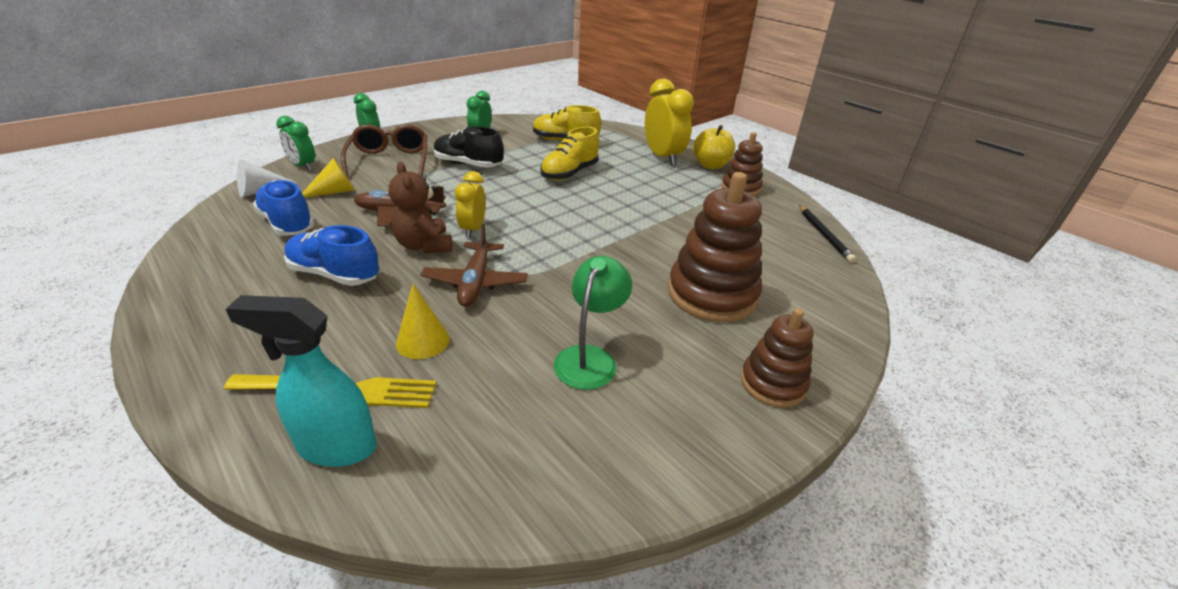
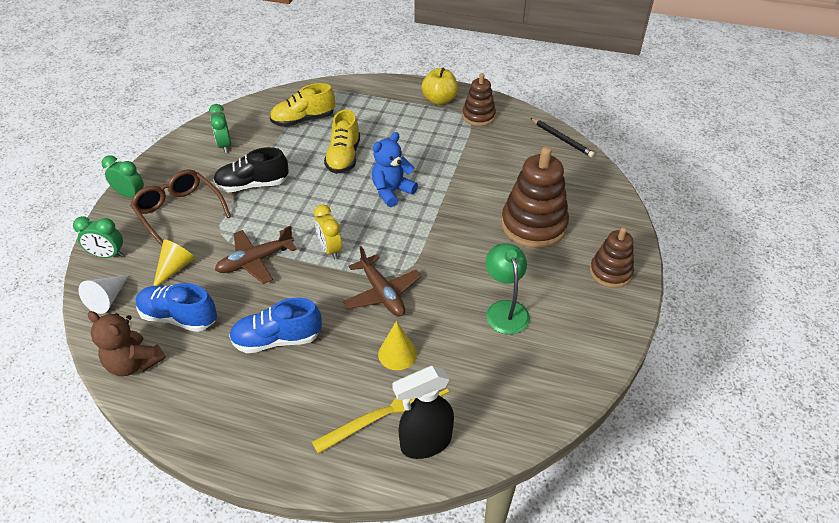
camera: 30 degrees left, 10 degrees up
turquoise spray bottle [226,295,377,467] -> black spray bottle [392,366,454,459]
brown teddy bear [389,162,452,253] -> brown teddy bear moved to [88,311,166,377]
yellow clock [645,79,694,166] -> none
none -> blue teddy bear [372,132,418,207]

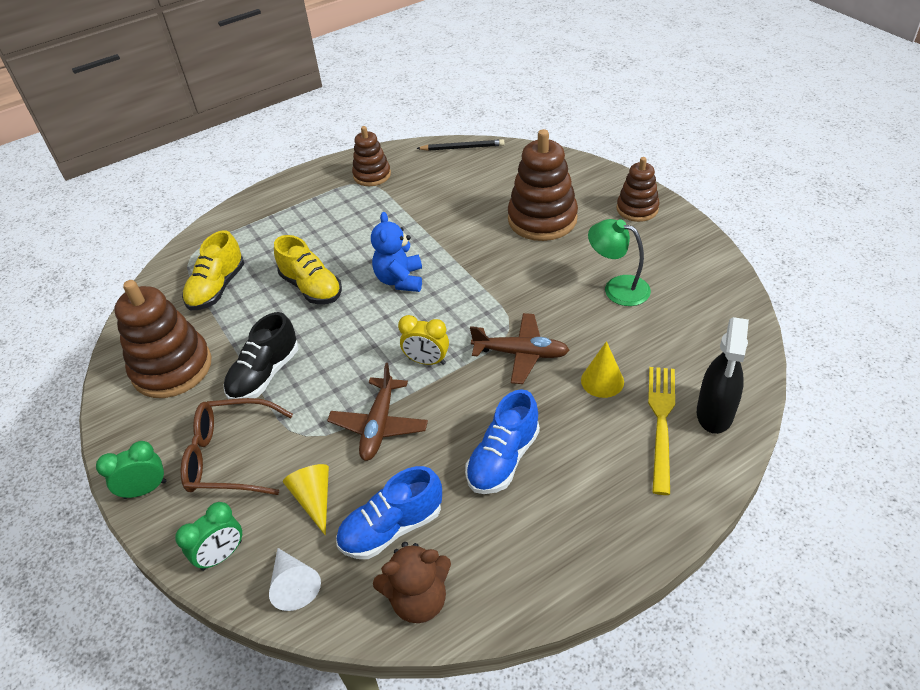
camera: 45 degrees left, 0 degrees up
green clock [209,104,231,153] -> brown stacking toy [115,280,211,398]
yellow apple [421,68,458,105] -> none

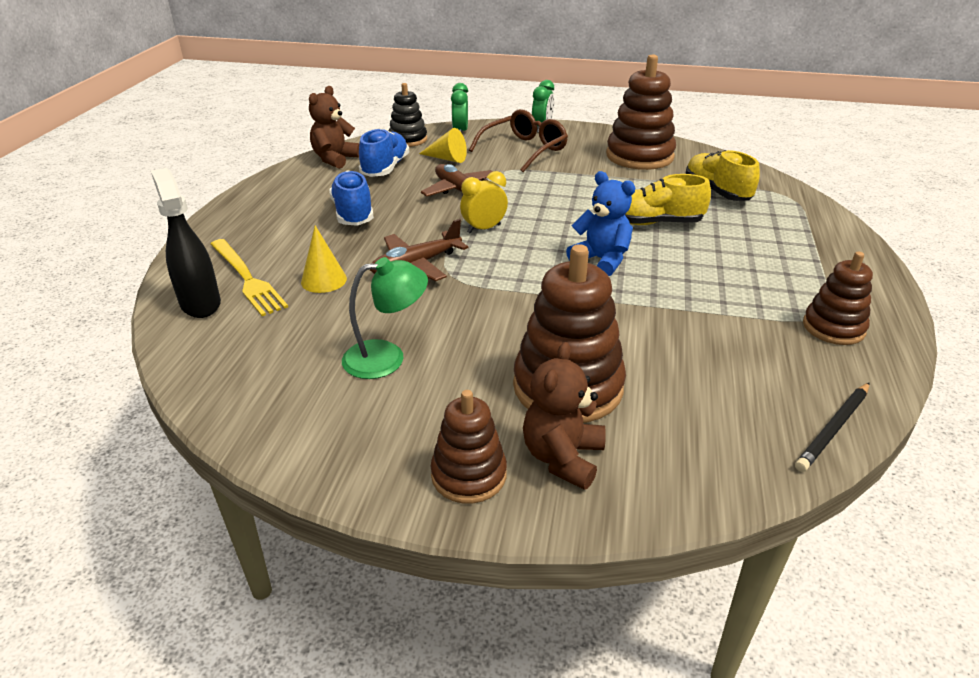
camera: 130 degrees right, 10 degrees down
black shoe [224,312,298,399] -> none
white cone [269,548,321,611] -> black stacking toy [389,83,427,147]
none -> brown teddy bear [523,342,606,490]

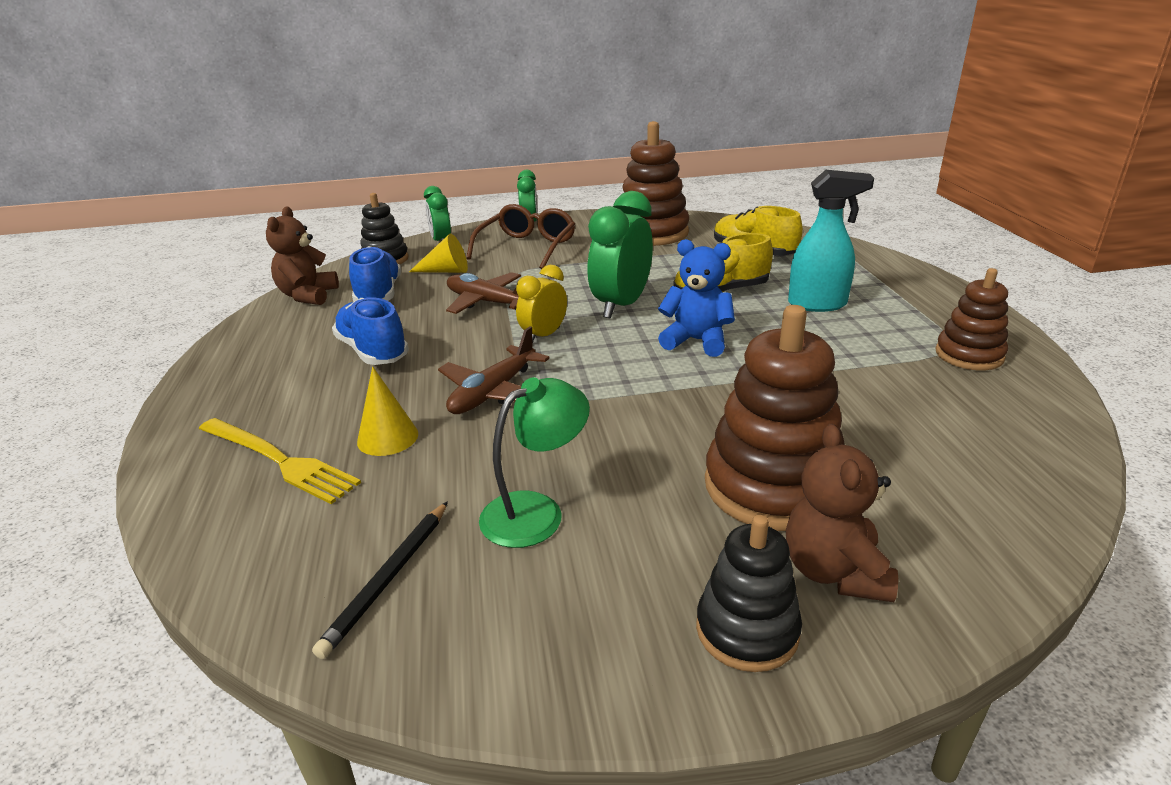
camera: 20 degrees left, 5 degrees down
black spray bottle [151,168,221,318] -> none
brown stacking toy [430,390,507,504] -> black stacking toy [696,515,802,672]
black pencil [795,383,869,472] -> black pencil moved to [312,501,448,659]
none -> green clock [587,191,653,319]
none -> turquoise spray bottle [788,170,874,312]

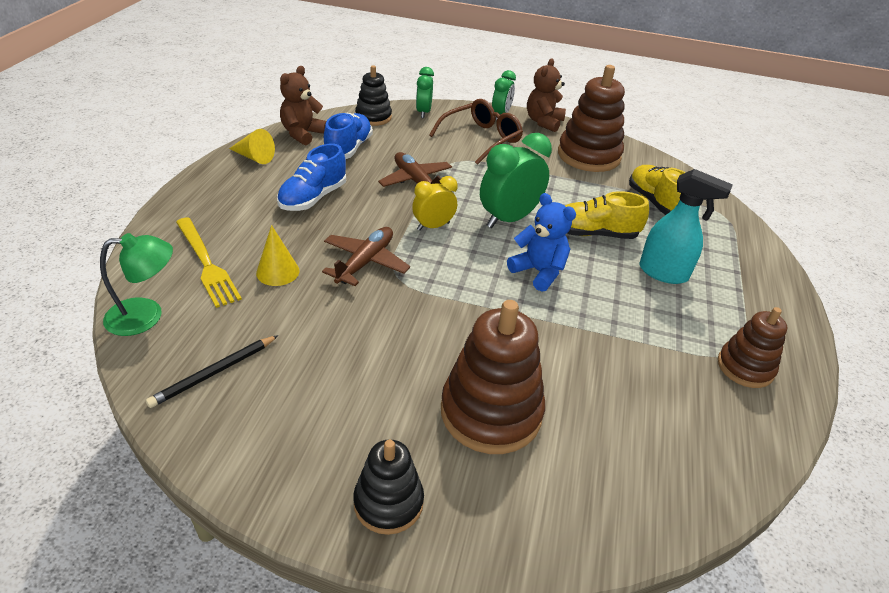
camera: 20 degrees right, 10 degrees up
blue shoe [332,297,409,365] -> blue shoe turned 135 degrees counterclockwise [277,144,346,211]
yellow cone [409,234,468,273] -> yellow cone moved to [229,129,275,164]
brown plane [438,326,550,414] -> brown plane turned 150 degrees clockwise [322,227,410,286]
green lamp [479,377,590,548] -> green lamp moved to [100,233,173,336]
brown teddy bear [786,424,898,602] -> brown teddy bear moved to [527,59,566,132]

